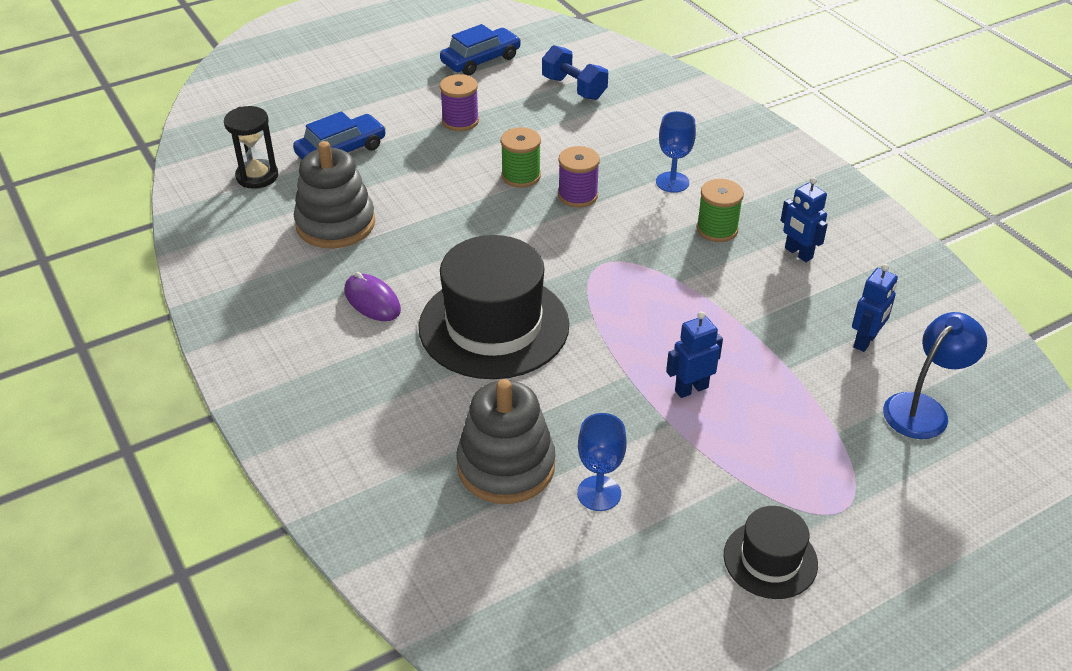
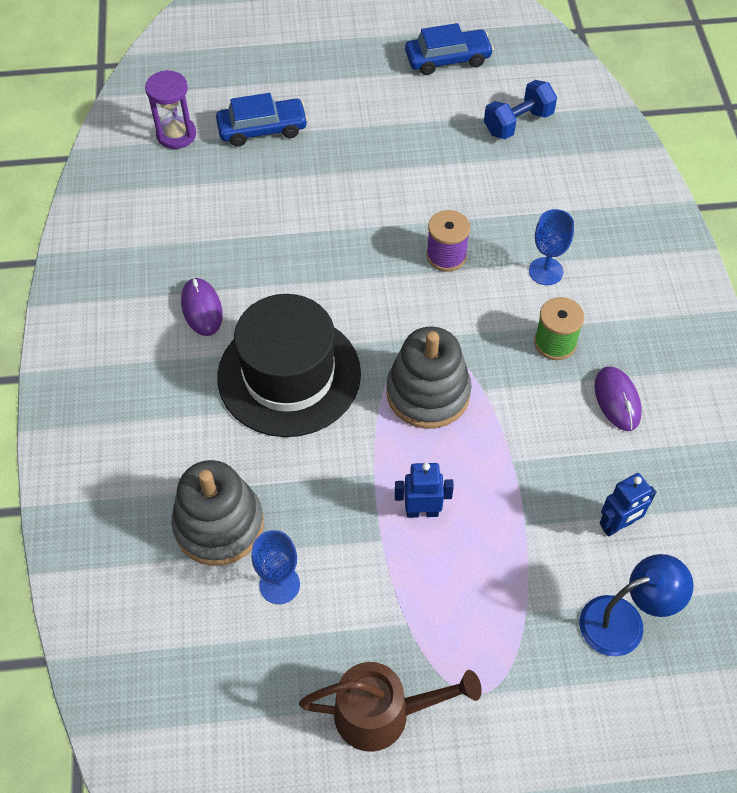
camera: 25 degrees right, 15 degrees up
black hourglass [224,106,278,189] -> purple hourglass [145,70,196,149]
grey stacking toy [294,141,375,249] -> grey stacking toy moved to [387,327,472,429]
purple spool [440,74,479,131] -> none
green spool [501,127,541,188] -> none
blue dumbbell [542,45,608,100] -> blue dumbbell turned 75 degrees clockwise [484,80,557,139]
black hat [724,506,818,599] -> brown watering can [299,662,482,752]
blue robot [781,177,828,262] -> purple mouse [595,367,642,431]

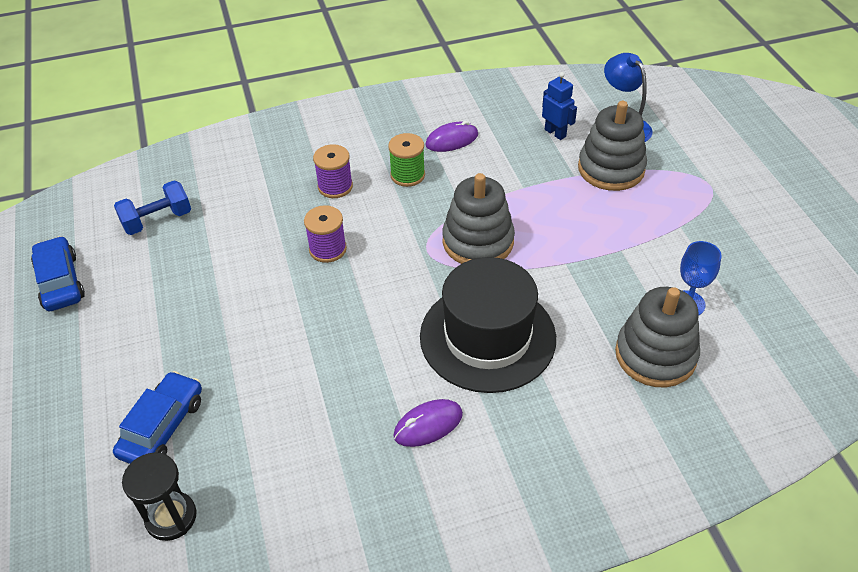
camera: 100 degrees left, 10 degrees down
purple hourglass [145,70,196,149] -> black hourglass [122,453,196,541]
blue car [216,93,308,147] -> blue car turned 45 degrees clockwise [113,371,202,464]
brown watering can [299,662,482,752] -> none
blue robot [395,463,454,518] -> none
blue dumbbell [484,80,557,139] -> blue dumbbell turned 75 degrees counterclockwise [114,180,191,235]
blue goblet [529,209,574,285] -> purple spool [313,144,353,198]
none -> grey stacking toy [578,101,647,191]

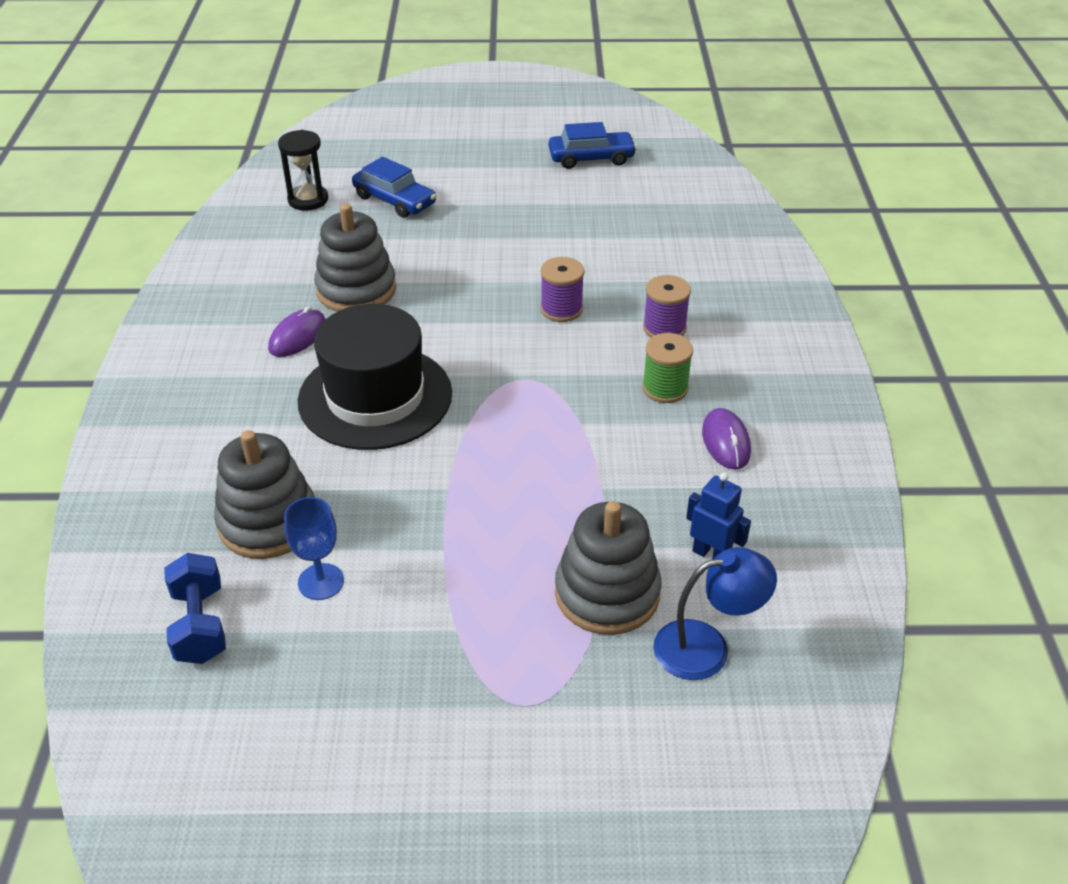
camera: 105 degrees right, 5 degrees down
blue dumbbell [114,180,191,235] -> blue dumbbell moved to [164,553,226,664]
purple mouse [393,399,463,447] -> purple mouse turned 45 degrees clockwise [268,306,325,357]
grey stacking toy [442,173,515,264] -> grey stacking toy moved to [314,204,396,312]
blue robot [542,72,577,140] -> blue robot turned 120 degrees counterclockwise [686,472,751,560]

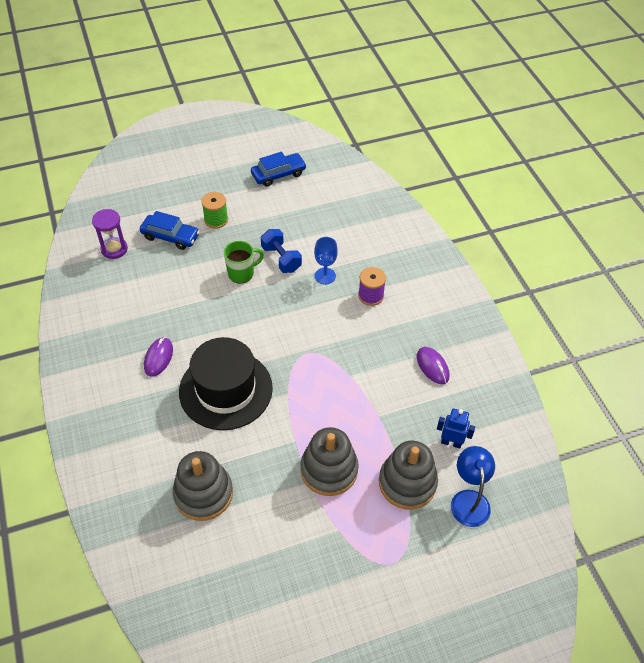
camera: 20 degrees left, 10 degrees up
blue dumbbell [164,553,226,664] -> blue dumbbell moved to [261,229,302,273]
black hourglass [278,130,328,211] -> purple hourglass [92,209,128,259]
blue goblet [284,497,344,600] -> blue goblet moved to [314,237,338,284]
grey stacking toy [314,204,396,312] -> grey stacking toy moved to [300,427,359,496]
purple spool [540,257,584,322] -> none
green spool [642,333,693,403] -> green spool moved to [201,192,228,229]
blue lamp [653,547,777,680] -> blue lamp turned 60 degrees counterclockwise [451,446,495,527]
none -> green mug [224,241,264,283]

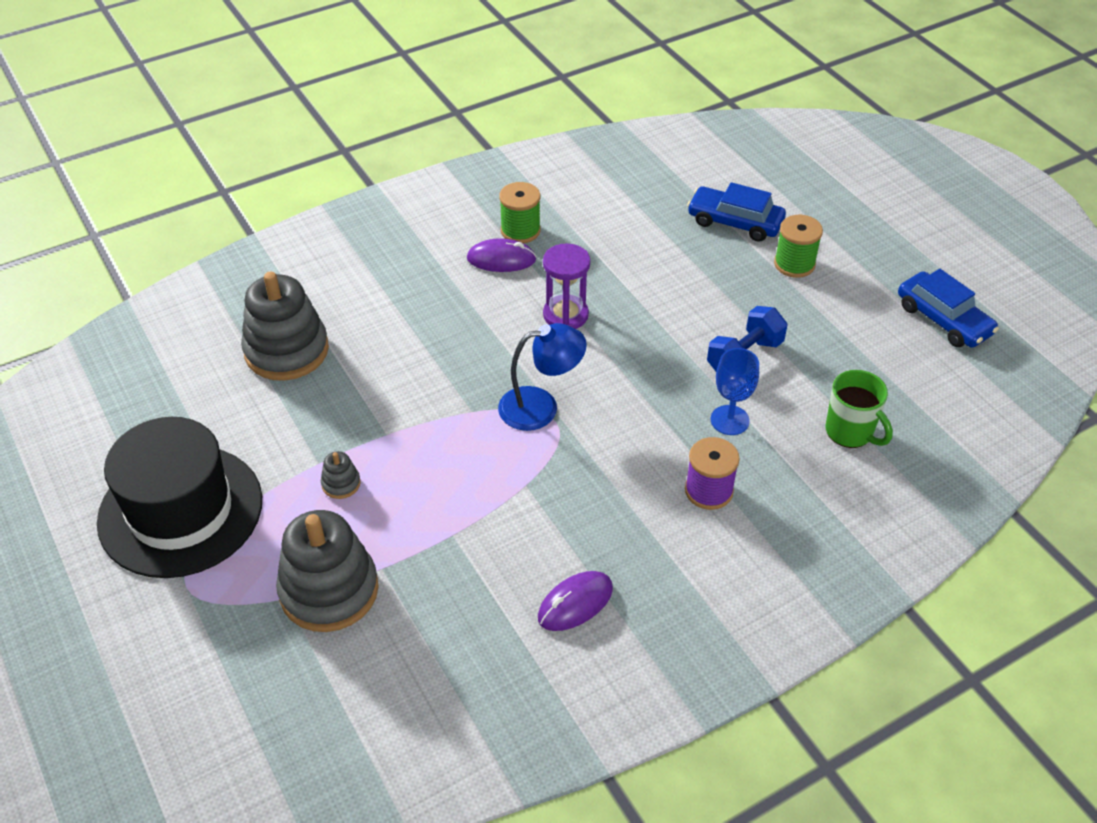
camera: 80 degrees right, 5 degrees down
purple hourglass [92,209,128,259] -> purple hourglass moved to [543,243,590,329]
blue car [140,211,200,250] -> blue car turned 105 degrees clockwise [687,182,786,242]
black hat [179,337,273,430] -> black hat moved to [97,417,262,578]
green mug [224,241,264,283] -> green mug moved to [826,370,893,448]
grey stacking toy [300,427,359,496] -> grey stacking toy [321,451,361,499], size x0.42
blue robot [437,408,475,449] -> none
blue lamp [451,446,495,527] -> blue lamp moved to [498,323,587,431]
none -> green spool [499,182,541,243]

